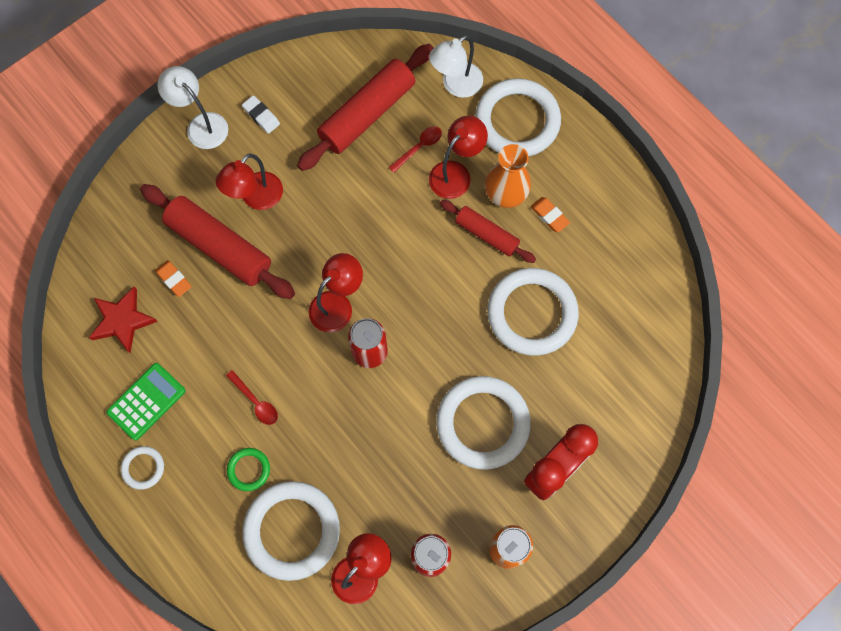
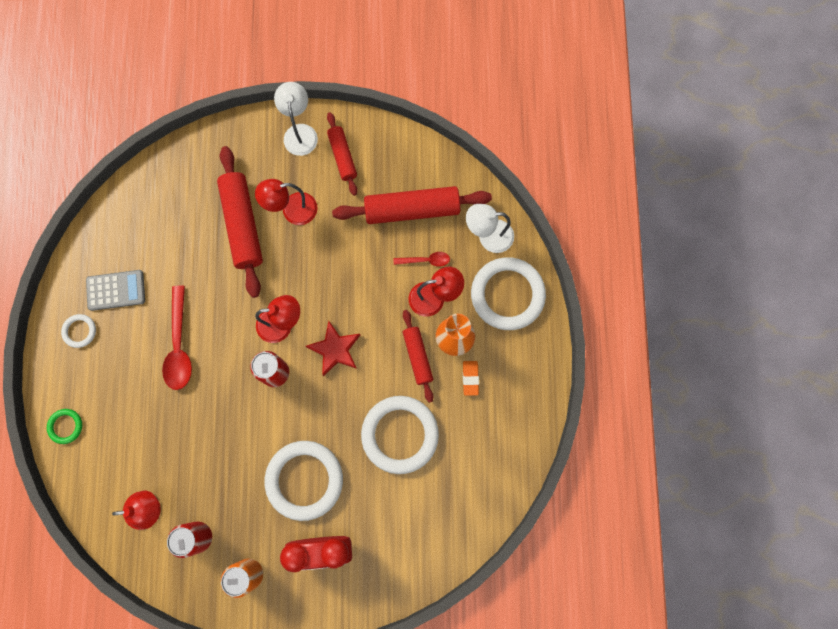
camera: 40 degrees right, 5 degrees up
red star [89,287,158,353] -> red star moved to [306,321,360,376]
green calculator [106,363,186,440] -> grey calculator [86,270,145,311]
orange eraser [155,260,192,297] -> none
red spoon [226,370,278,425] -> red spoon [162,286,192,390], size x1.85
green ring [227,448,270,491] -> green ring moved to [47,409,82,444]
white eraser [242,95,280,134] -> red rolling pin [327,112,358,196]
white ring [242,481,340,581] -> none

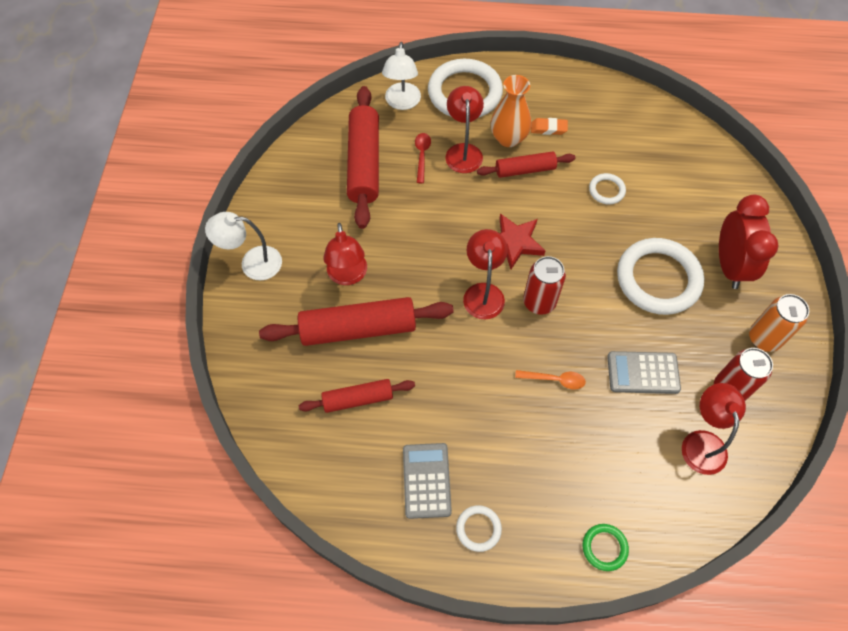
camera: 85 degrees left, 15 degrees down
red spoon [162,286,192,390] -> none
red rolling pin [327,112,358,196] -> red rolling pin moved to [299,379,415,413]
white ring [361,396,439,474] -> white ring [589,173,626,205], size x0.45
none -> orange spoon [515,370,586,390]
none -> grey calculator [607,351,681,394]

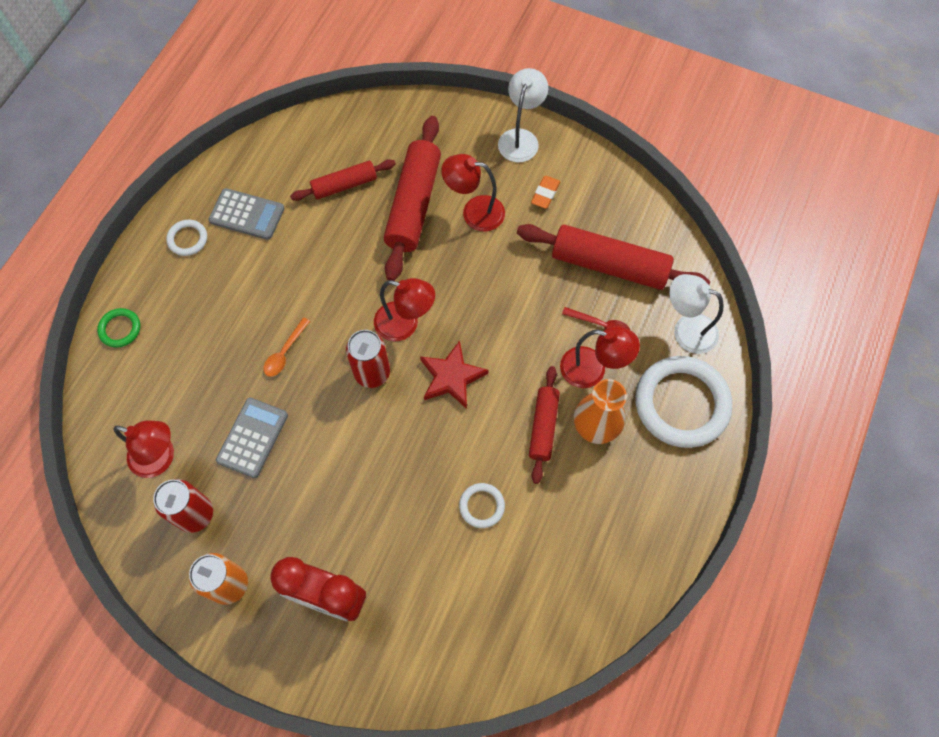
camera: 110 degrees right, 5 degrees up
red rolling pin [299,379,415,413] -> red rolling pin turned 60 degrees clockwise [290,159,396,201]
orange eraser [531,118,568,135] -> orange eraser moved to [531,176,560,209]
white ring [617,238,704,315] -> none

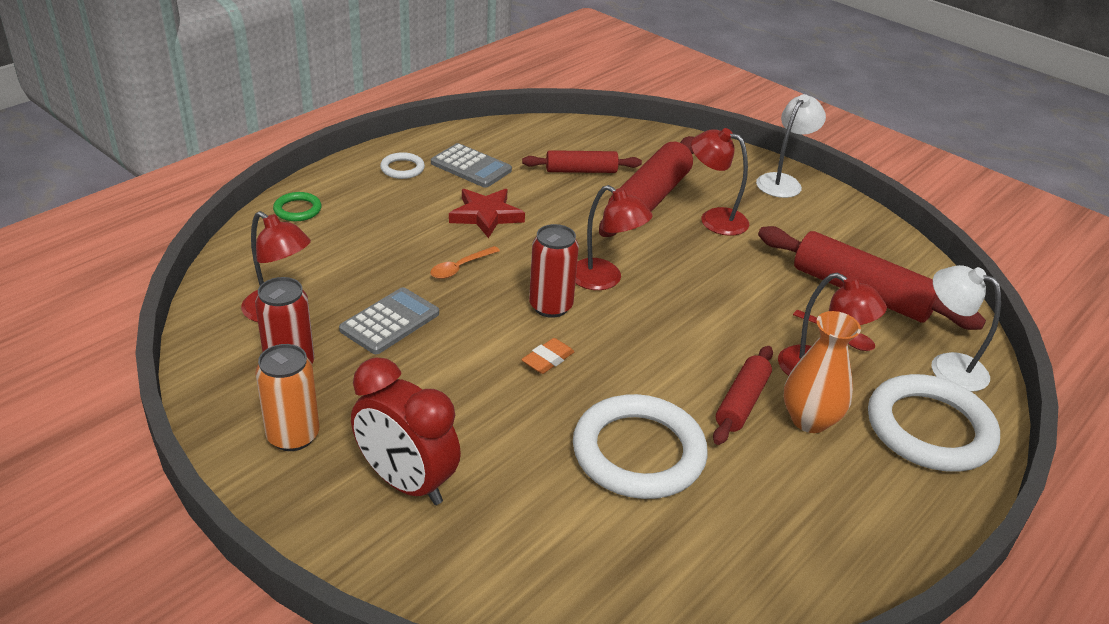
camera: 15 degrees right, 30 degrees down
red star [420,340,489,409] -> red star moved to [449,189,525,238]
white ring [459,483,505,528] -> white ring [573,394,708,499], size x2.20
orange eraser [531,176,560,209] -> orange eraser moved to [521,338,574,374]

